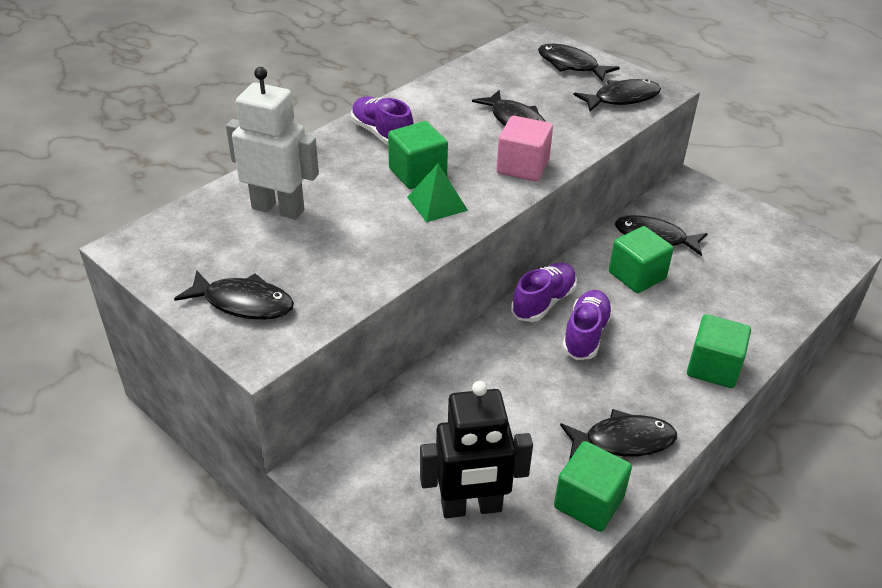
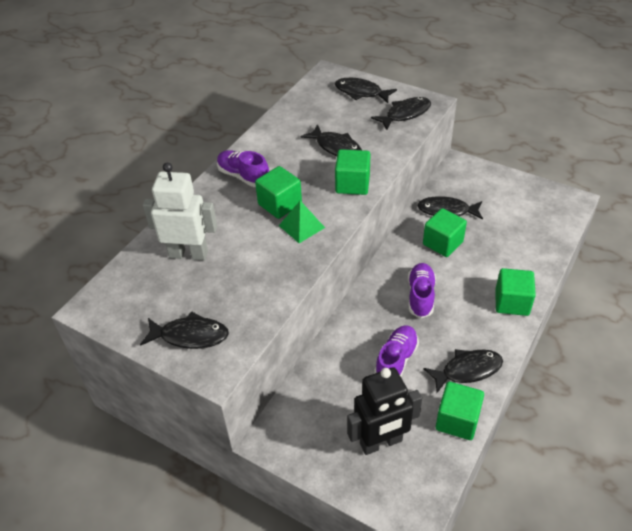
camera: 10 degrees left, 5 degrees up
pink cube [496,116,553,182] -> green cube [335,149,370,195]
purple shoe [511,263,577,322] -> purple shoe moved to [374,325,419,377]

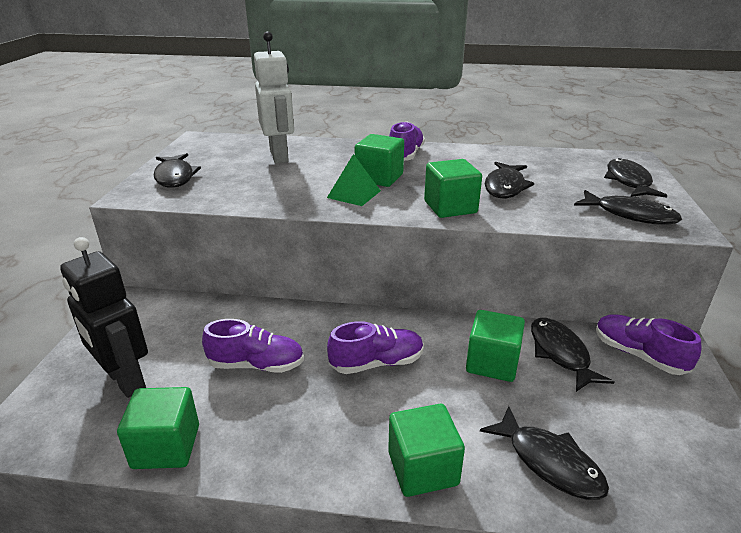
camera: 65 degrees right, 15 degrees down
black fish [423,349,503,393] -> black fish moved to [480,406,609,500]
none -> purple shoe [596,314,701,375]

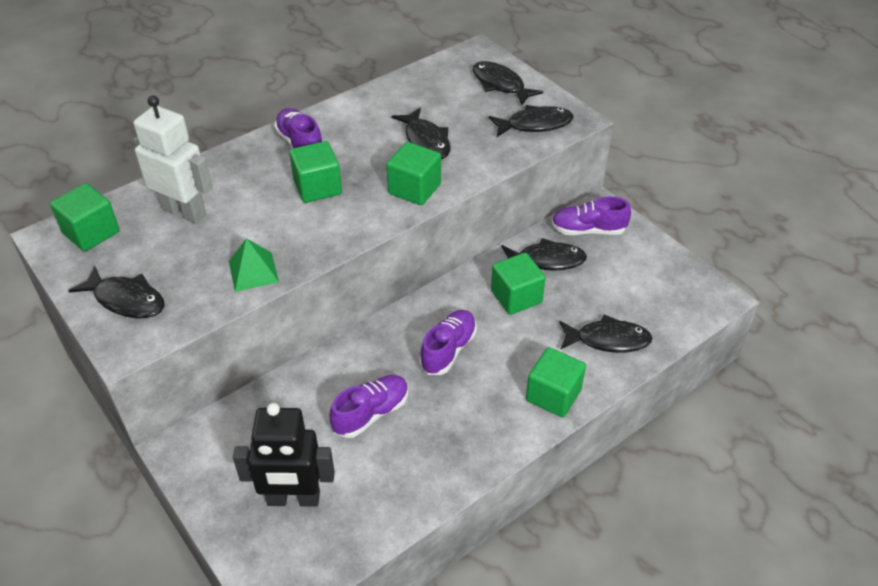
camera: 45 degrees left, 15 degrees up
green cube [117,387,199,469] -> green cube moved to [50,183,120,252]
green pyramid [327,154,381,206] -> green pyramid moved to [229,238,279,292]
black fish [531,318,614,392] -> black fish turned 150 degrees clockwise [501,238,587,271]

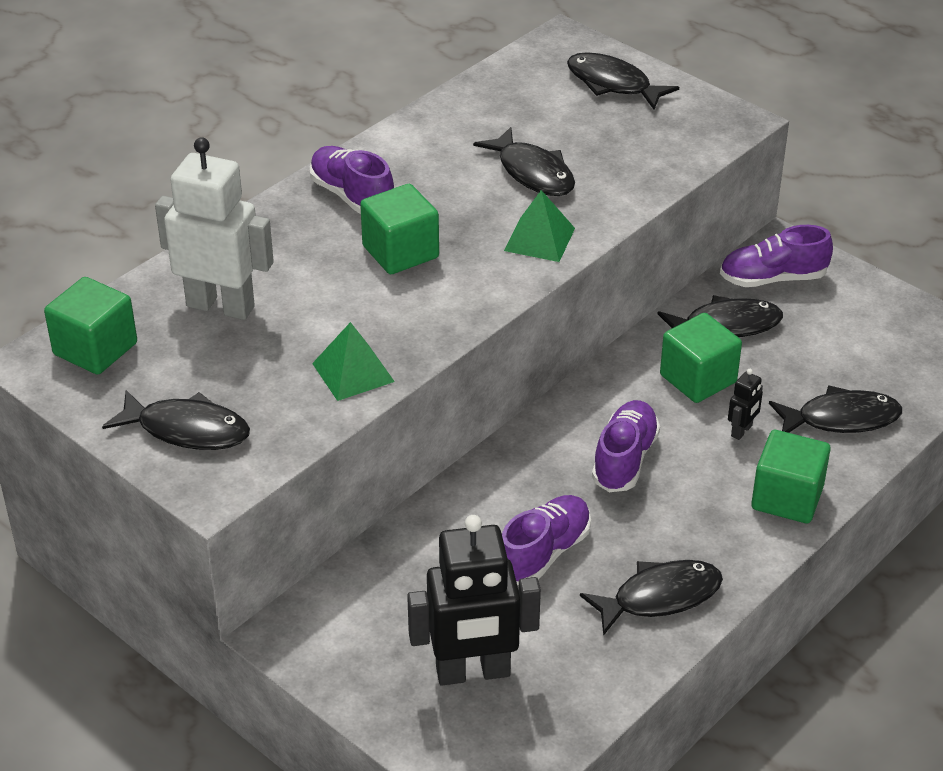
camera: 10 degrees left, 5 degrees down
green cube [387,142,441,205] -> green pyramid [504,190,575,262]
black fish [489,105,573,137] -> black fish moved to [580,560,723,636]
none -> black robot [728,369,763,440]

